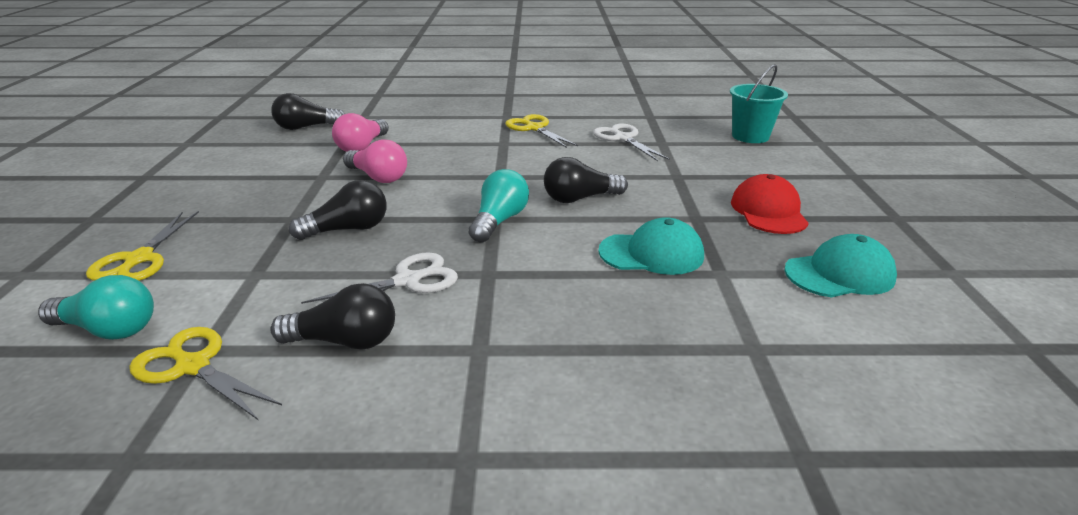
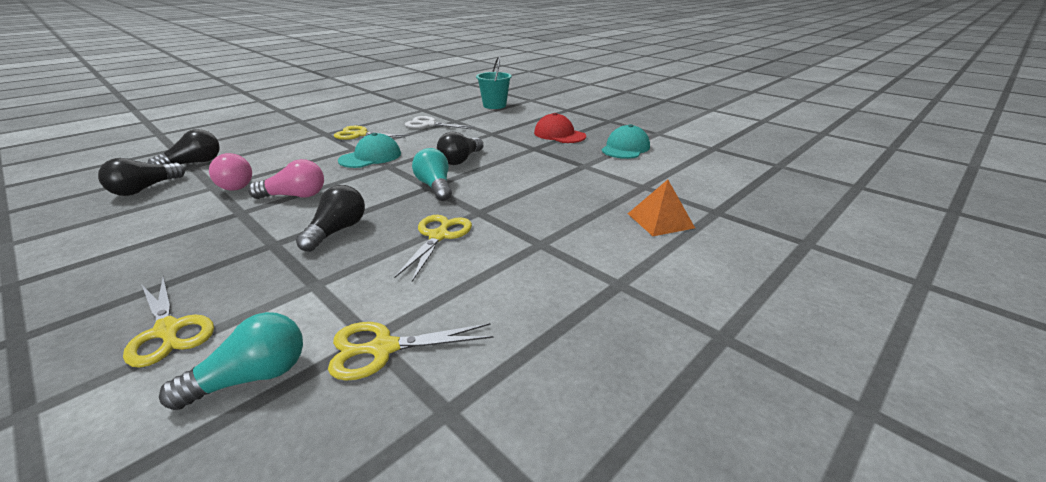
camera: 45 degrees left, 0 degrees up
black light bulb [270,283,395,350] -> black light bulb moved to [148,129,220,164]
white scissors [301,252,458,304] -> yellow scissors [394,215,472,282]
turquoise cap [598,217,704,275] -> turquoise cap moved to [338,133,401,168]
none -> orange pyramid [628,180,695,236]

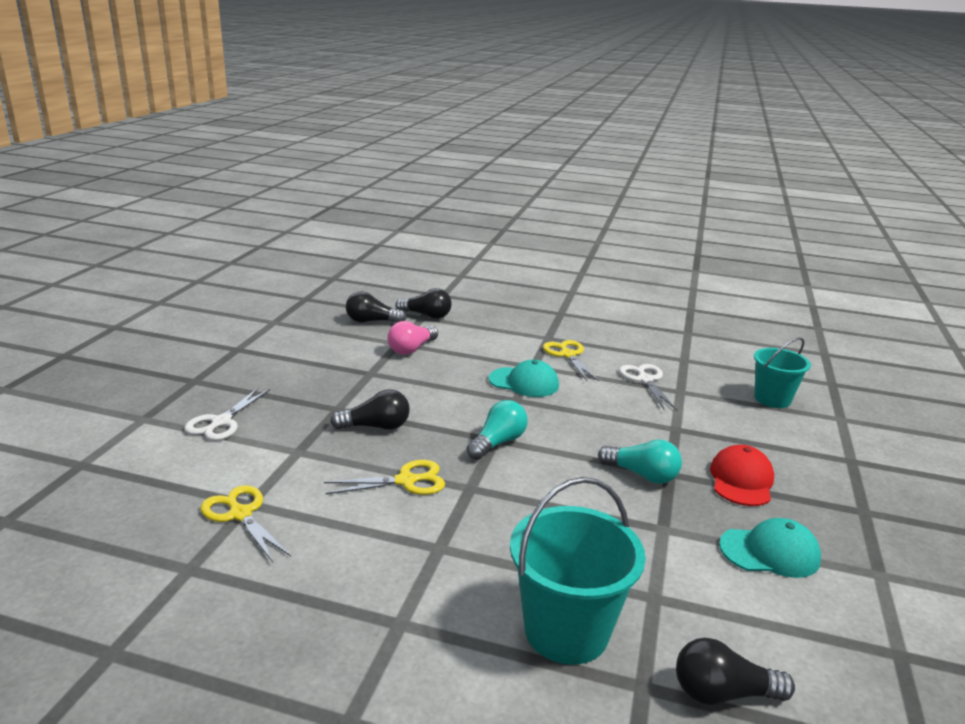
camera: 60 degrees right, 5 degrees down
yellow scissors [123,276,214,368] -> white scissors [184,387,270,440]
turquoise light bulb [159,312,303,410] -> turquoise light bulb moved to [598,439,682,484]
pink light bulb [248,159,324,199] -> none
black light bulb [437,132,483,165] -> black light bulb moved to [676,638,795,705]
orange pyramid [628,180,695,236] -> turquoise bucket [510,477,646,665]

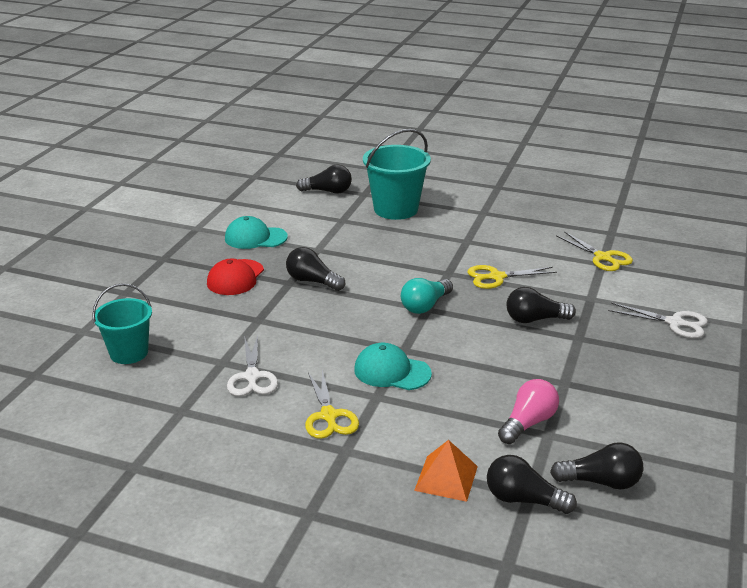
camera: 175 degrees left, 5 degrees up
white scissors [184,387,270,440] -> white scissors turned 90 degrees clockwise [608,303,708,338]
turquoise light bulb [598,439,682,484] -> black light bulb [286,247,345,291]
none -> orange pyramid [414,440,478,502]

